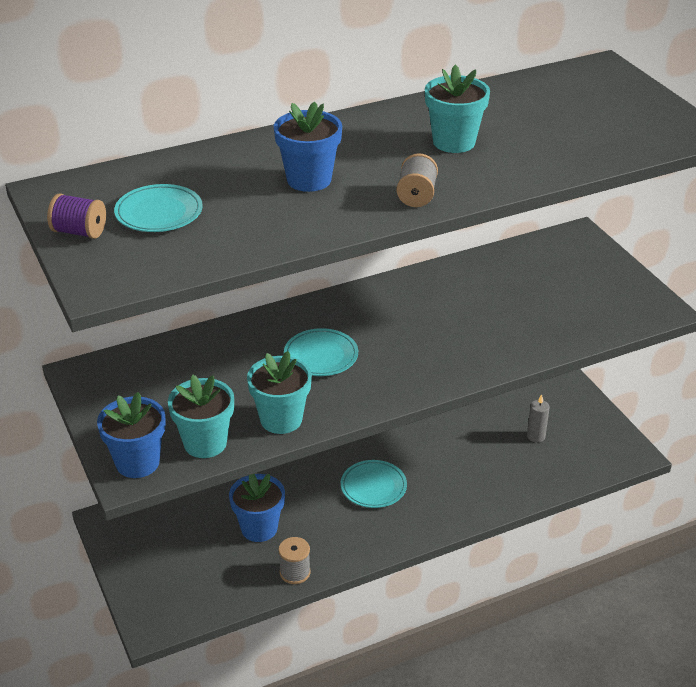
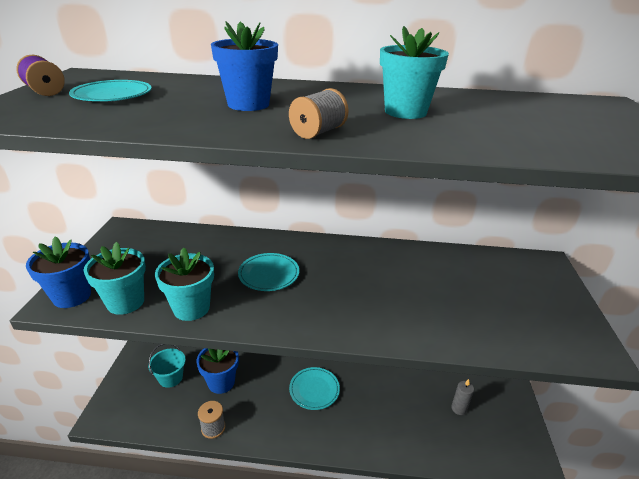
camera: 30 degrees right, 5 degrees down
none -> turquoise bucket [148,344,186,388]

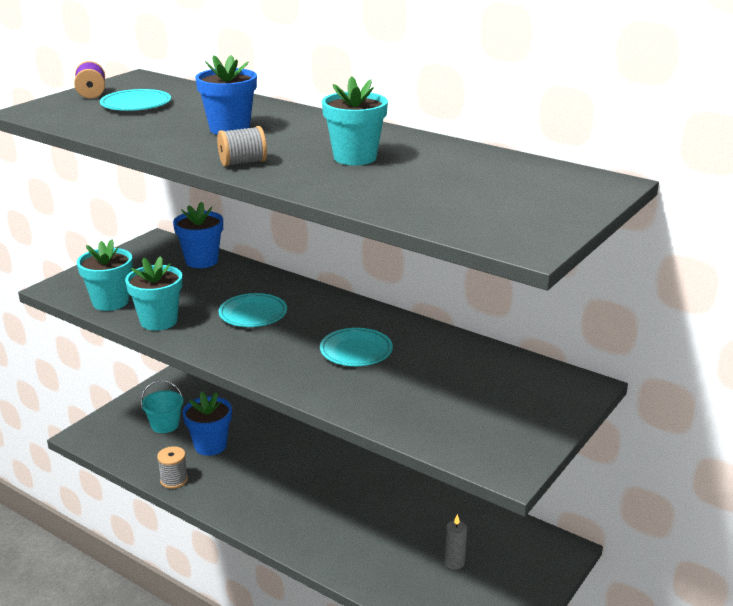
camera: 30 degrees right, 5 degrees down
blue flower pot [26,236,91,308] -> blue flower pot moved to [173,201,223,268]
turquoise plate [289,367,340,410] -> turquoise plate moved to [320,328,393,366]

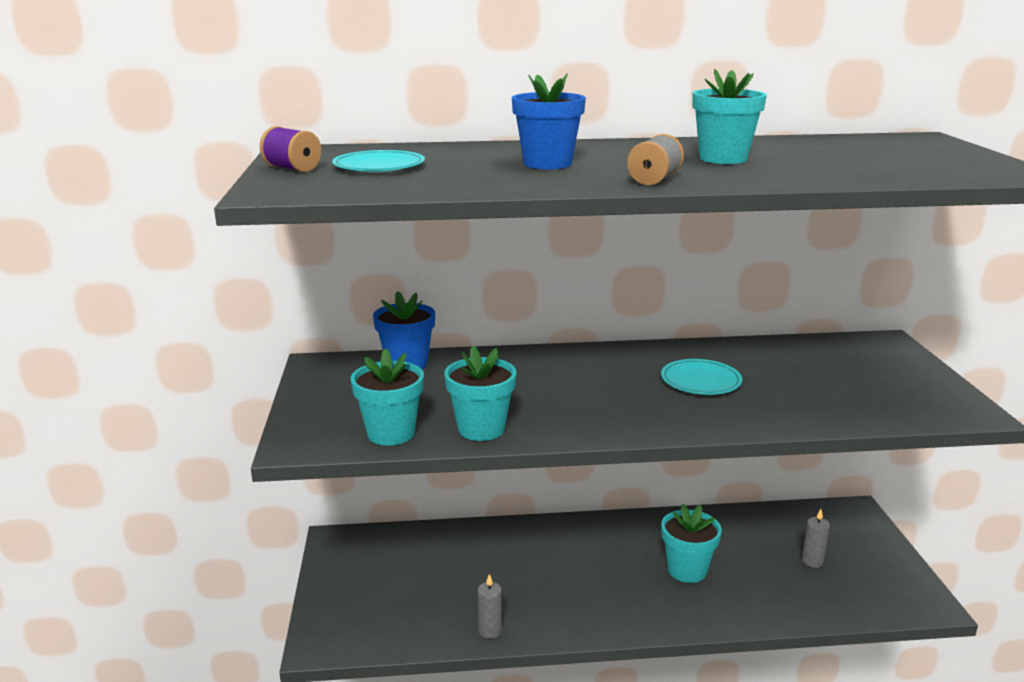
camera: 40 degrees left, 5 degrees down
turquoise bucket [141,380,183,433] -> none
grey spool [157,446,188,489] -> grey candle [478,574,502,639]
blue flower pot [183,392,232,456] -> none
turquoise plate [219,293,287,327] -> none
none -> turquoise flower pot [661,504,722,583]

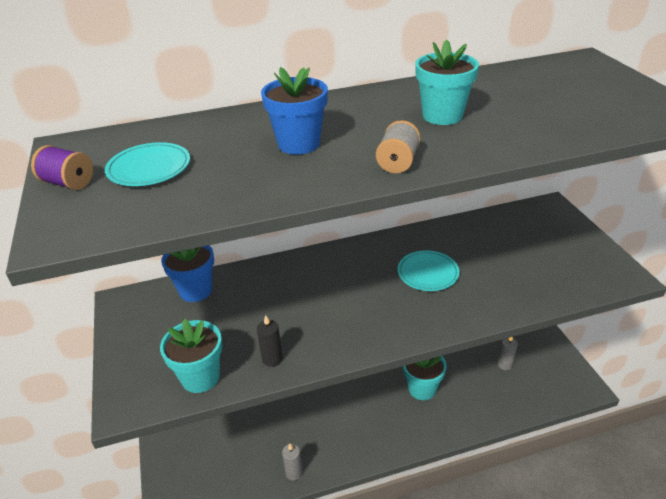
camera: 10 degrees left, 15 degrees up
turquoise flower pot [444,346,517,441] -> black candle [257,315,283,367]

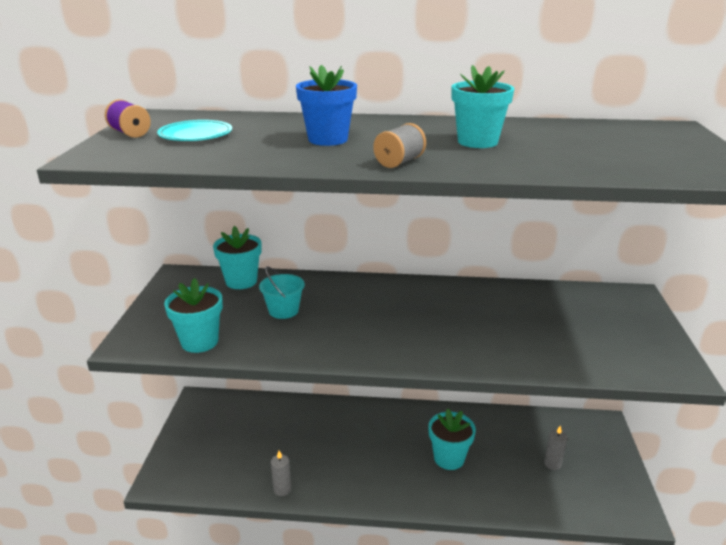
camera: 20 degrees right, 10 degrees down
blue flower pot [161,245,214,302] -> turquoise flower pot [213,226,262,289]
black candle [257,315,283,367] -> none
turquoise plate [397,250,460,291] -> none
none -> turquoise bucket [259,266,305,319]

